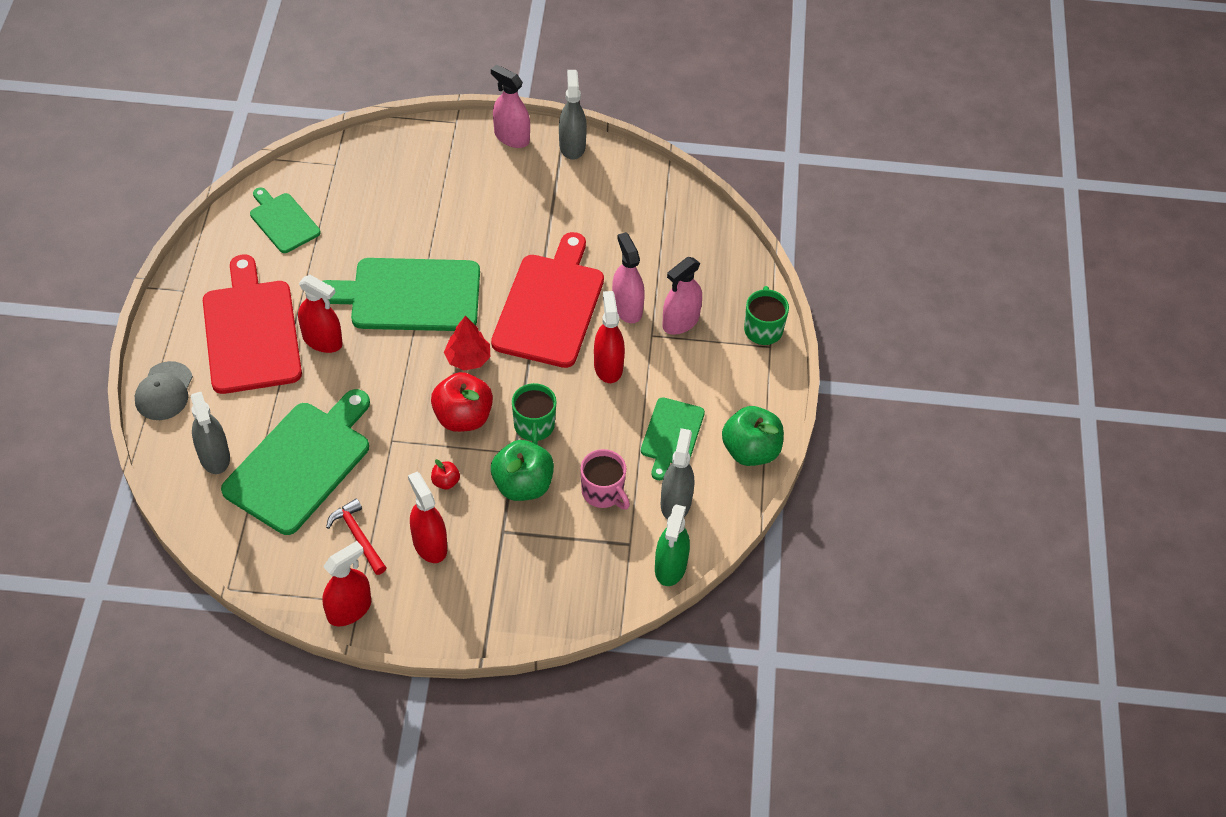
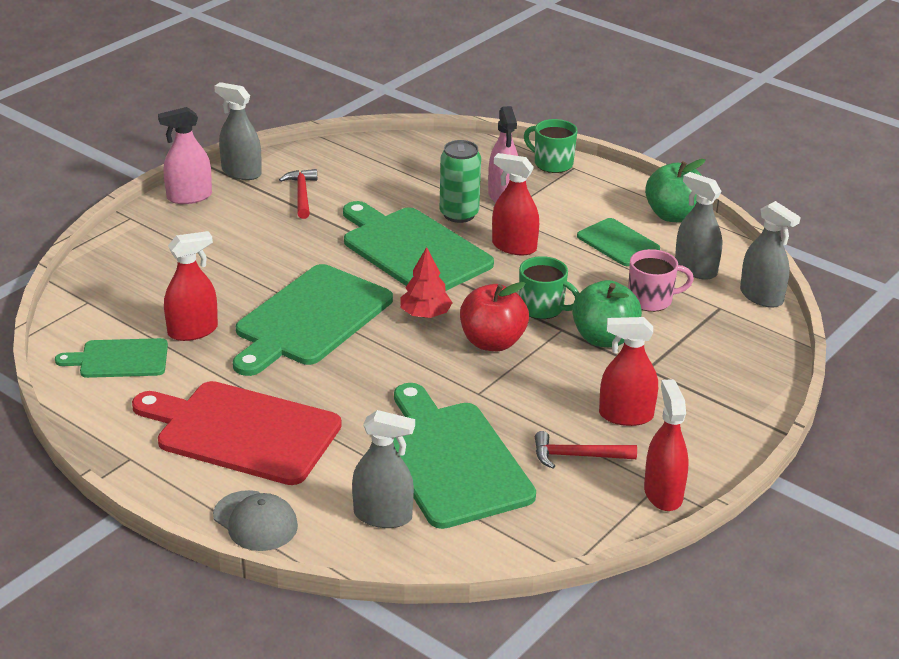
camera: 55 degrees left, 20 degrees down
red spray bottle [298,275,343,353] -> red spray bottle moved to [164,231,218,341]
red apple [431,459,460,490] -> none
red cutting board [491,232,604,368] -> green cutting board [343,201,494,291]
pink spray bottle [612,232,645,323] -> green can [440,140,481,223]
green spray bottle [655,505,690,586] -> grey spray bottle [740,201,801,308]
none -> red hammer [279,169,317,219]

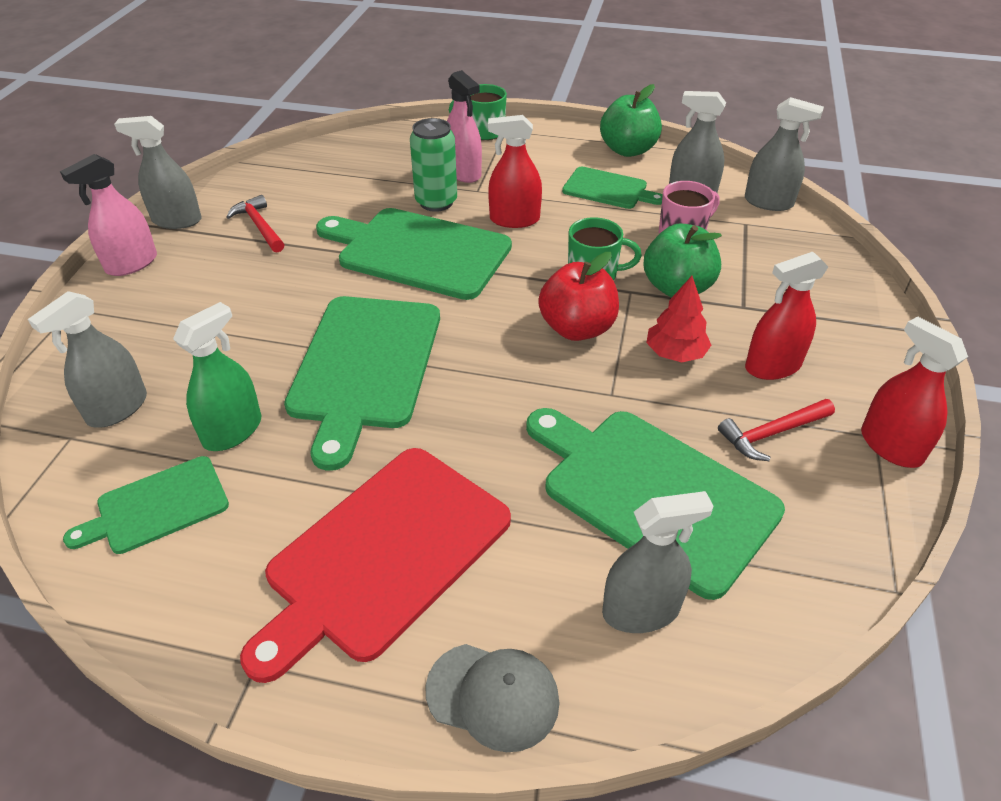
camera: 25 degrees left, 10 degrees up
red cutting board [132,381,342,485] -> red cutting board turned 45 degrees counterclockwise [240,448,511,683]
red spray bottle [164,231,218,341] -> green spray bottle [173,302,261,451]
red tree [400,247,453,318] -> red tree moved to [646,276,711,362]
none -> grey spray bottle [28,291,147,428]

